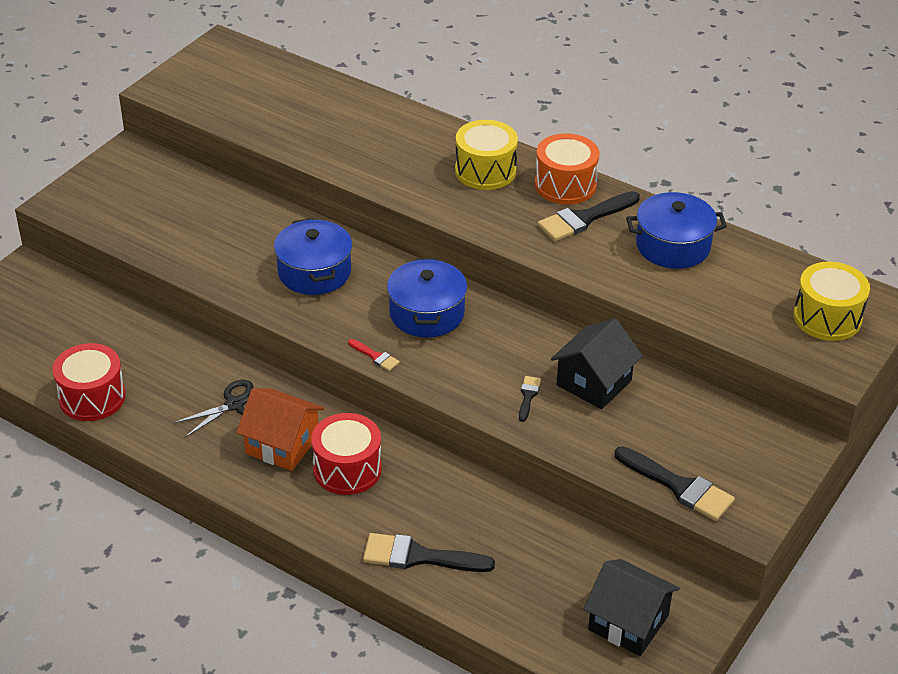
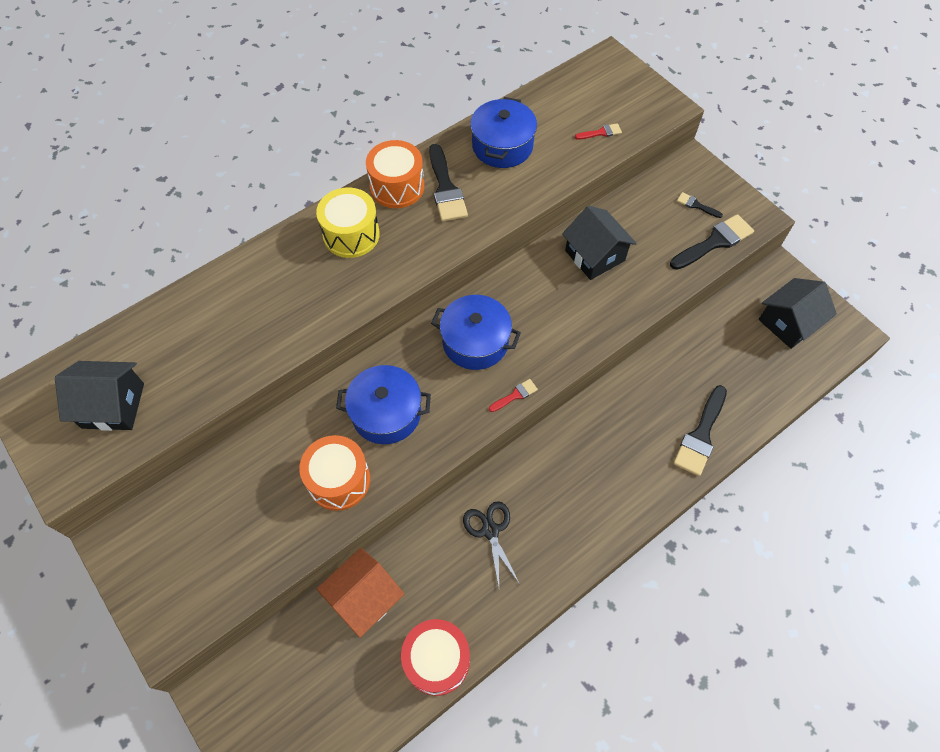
camera: 70 degrees left, 20 degrees up
orange house [236,388,324,471] -> orange house moved to [317,548,404,638]
red drum [311,413,382,495] -> none
black brush [519,376,541,422] -> black brush moved to [677,192,723,218]
yellow drum [794,262,870,341] -> none
none -> black house [55,361,144,431]
none -> orange drum [300,435,370,511]
none -> red brush [575,123,622,140]

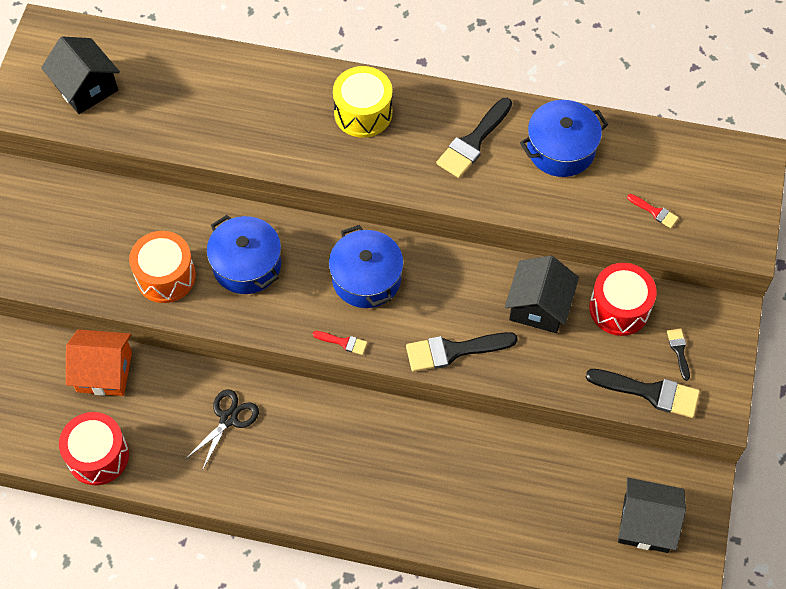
camera: 50 degrees right, 0 degrees up
orange drum [366,140,424,208] -> none
black brush [673,385,727,476] -> black brush moved to [406,332,518,372]
none -> red drum [589,263,657,336]

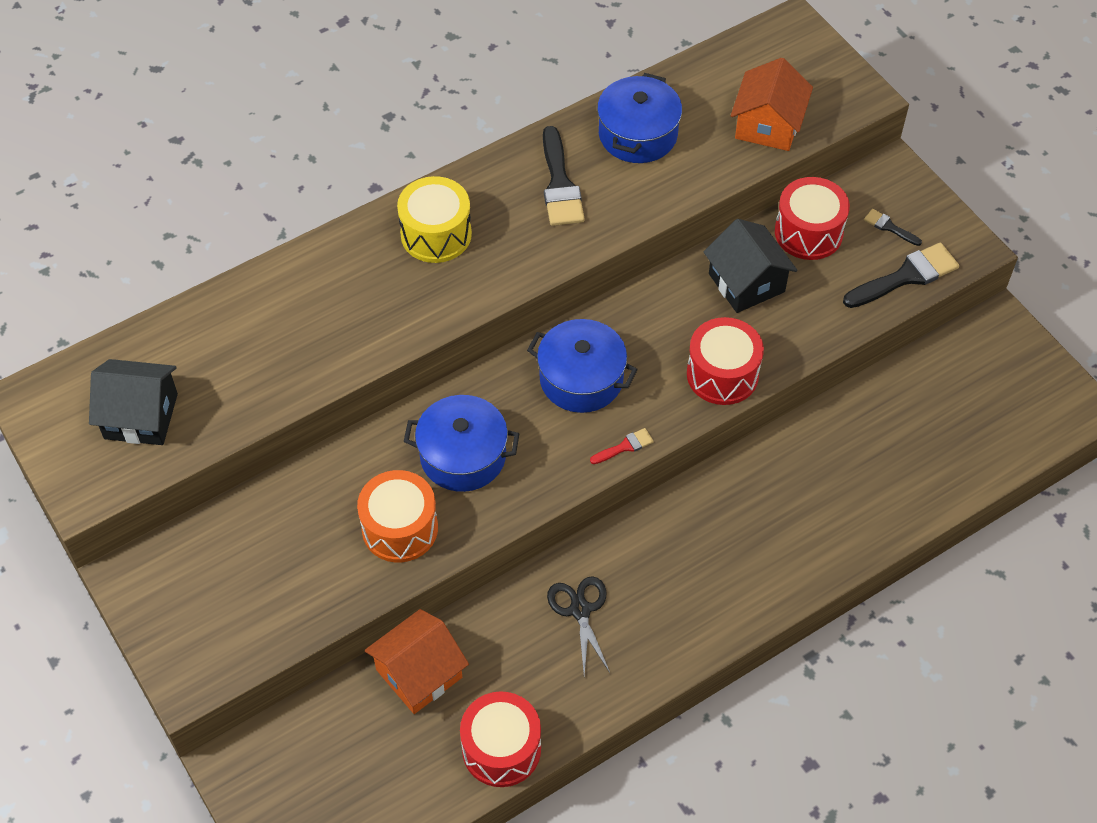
camera: 45 degrees left, 5 degrees down
black brush [406,332,518,372] -> red drum [687,317,764,405]
black house [618,478,686,553] -> none
red brush [627,194,679,228] -> orange house [731,58,813,151]

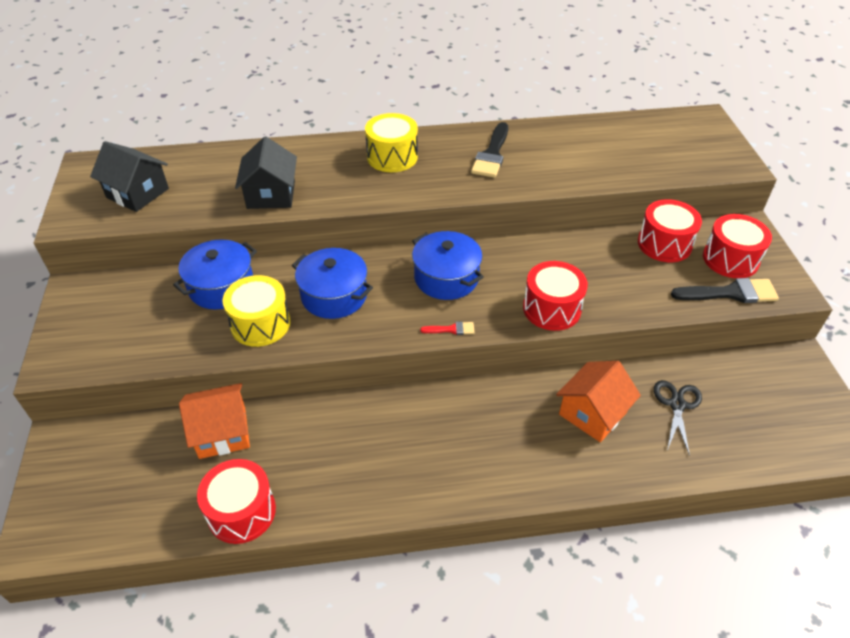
camera: 25 degrees right, 10 degrees down
orange drum [357,470,438,562] -> yellow drum [223,275,290,347]
black scissors [547,576,610,675] -> black scissors moved to [654,380,702,456]
blue pot [597,73,682,163] -> blue pot moved to [173,240,257,309]
black house [704,219,798,313] -> black house moved to [235,136,297,209]
orange house [731,58,813,151] -> orange house moved to [556,361,641,442]
black brush [864,209,922,246] -> red drum [703,214,772,278]

